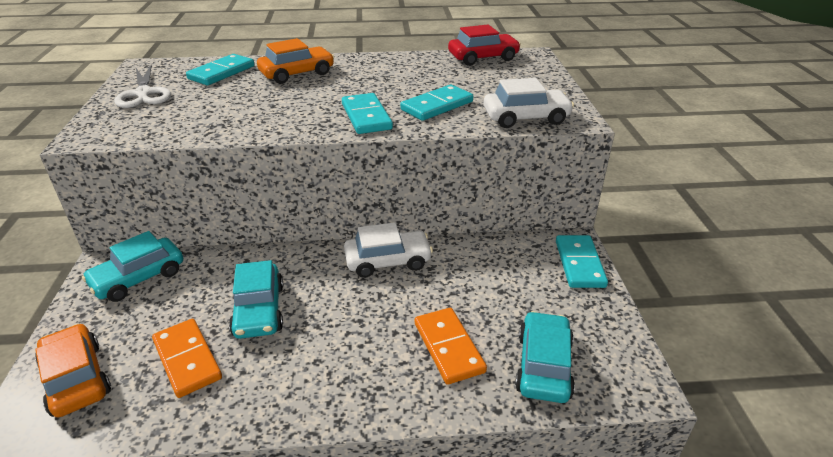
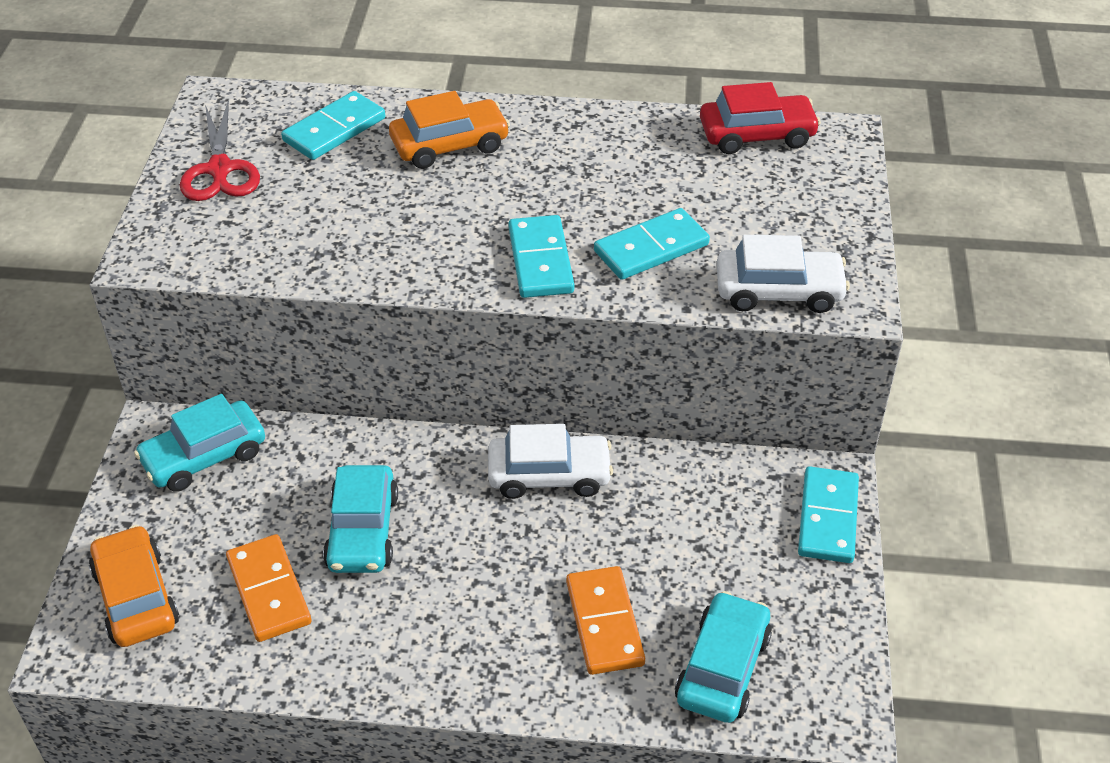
camera: 10 degrees right, 10 degrees up
white scissors [114,65,171,108] -> red scissors [180,101,260,201]

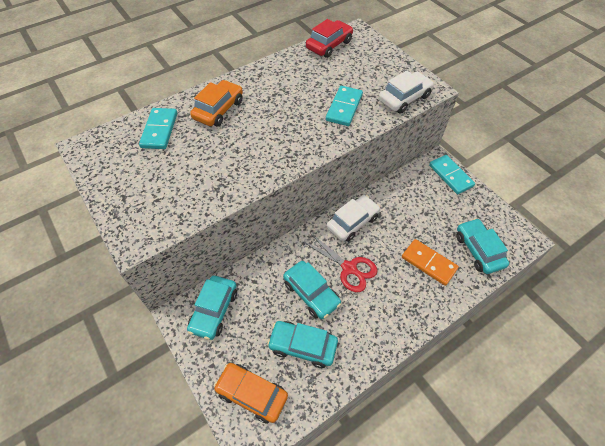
camera: 40 degrees left, 10 degrees up
red scissors [180,101,260,201] -> red scissors moved to [304,233,378,292]
orange domino [226,534,311,642] -> turquoise car [267,321,338,368]
turquoise domino [508,215,574,298] -> none

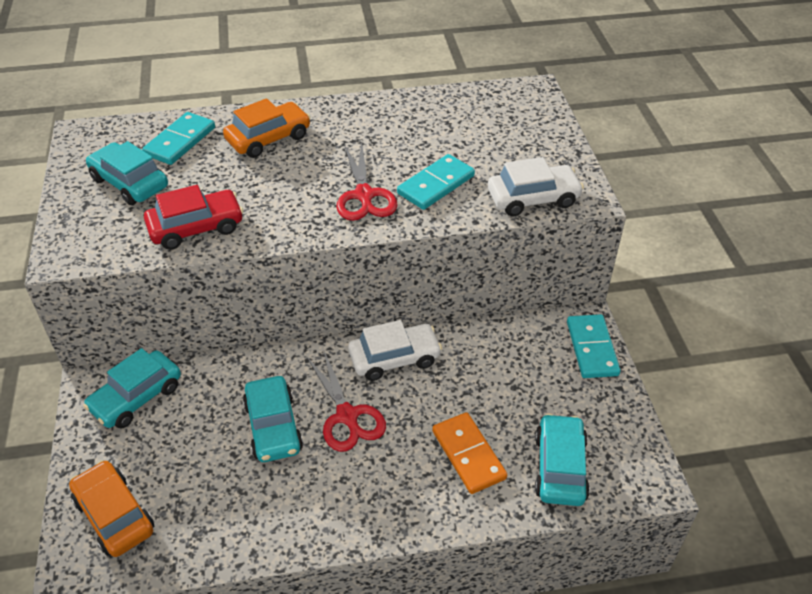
camera: 25 degrees right, 10 degrees down
turquoise car [267,321,338,368] -> turquoise car moved to [86,141,168,205]
red car [306,19,353,58] -> red car moved to [144,185,243,250]
none -> red scissors [336,142,398,221]

